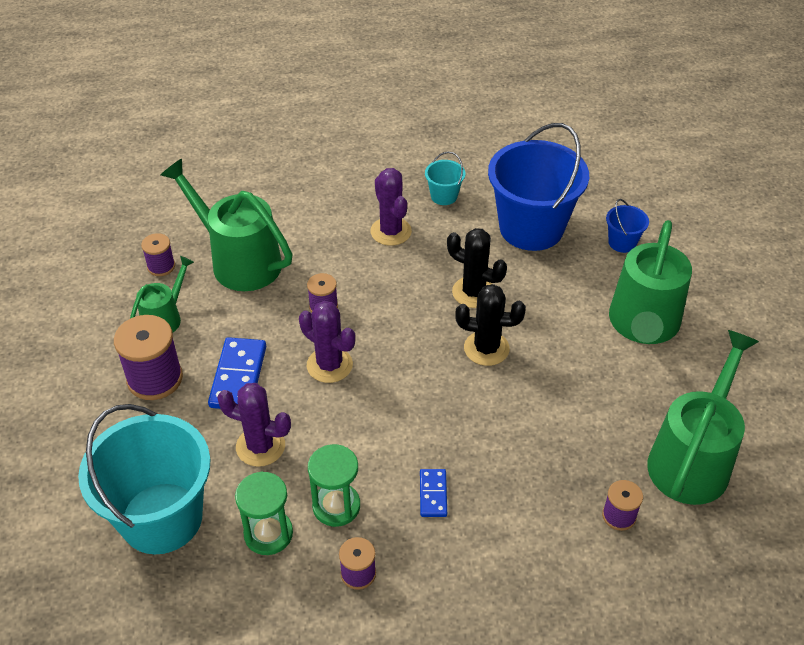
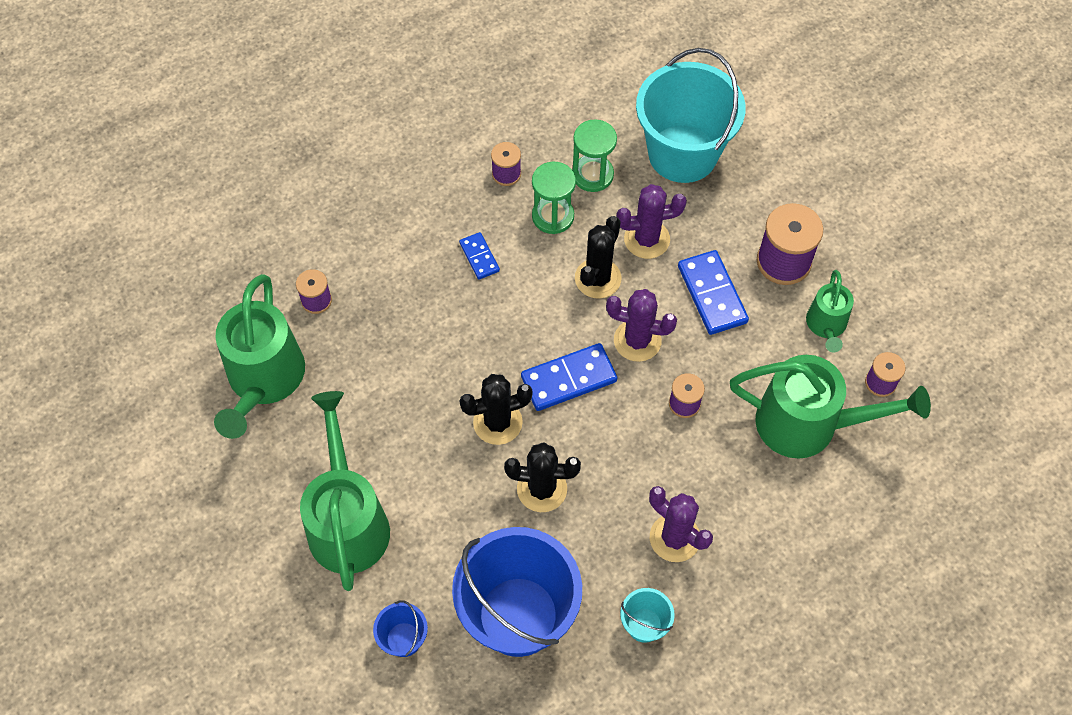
camera: 155 degrees right, 15 degrees up
none -> blue domino [521,343,617,411]
none -> black cactus [575,216,622,299]

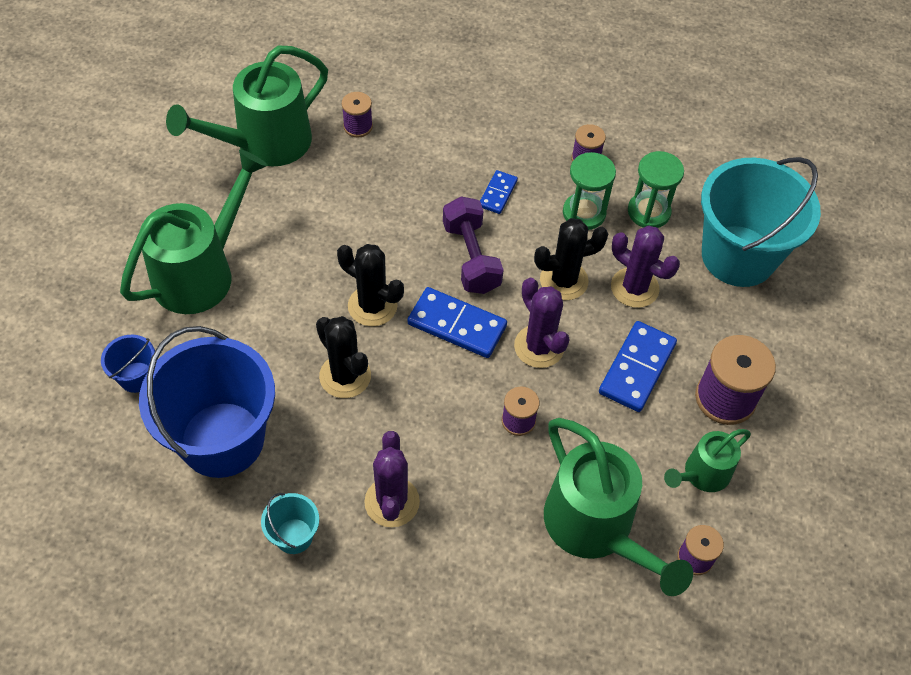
camera: 45 degrees right, 5 degrees down
none -> purple dumbbell [443,196,504,294]

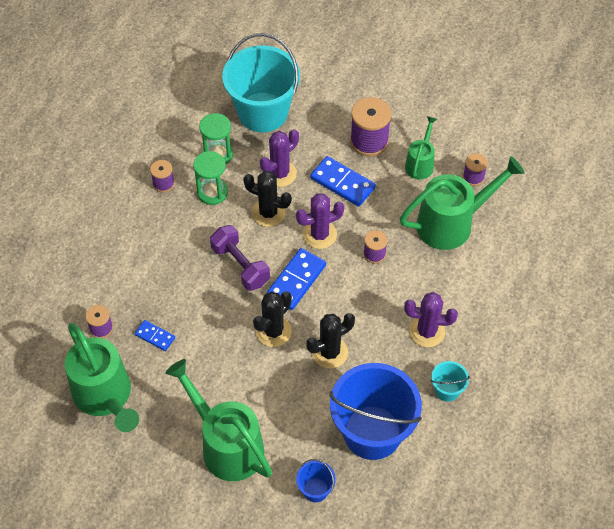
camera: 80 degrees left, 0 degrees up
purple dumbbell [443,196,504,294] -> purple dumbbell turned 60 degrees clockwise [210,225,270,291]
blue domino [480,170,518,214] -> blue domino moved to [135,320,175,351]
black cactus [534,218,608,300] -> black cactus turned 60 degrees counterclockwise [243,171,291,227]
green watering can [664,429,751,492] -> green watering can turned 135 degrees counterclockwise [405,116,437,179]

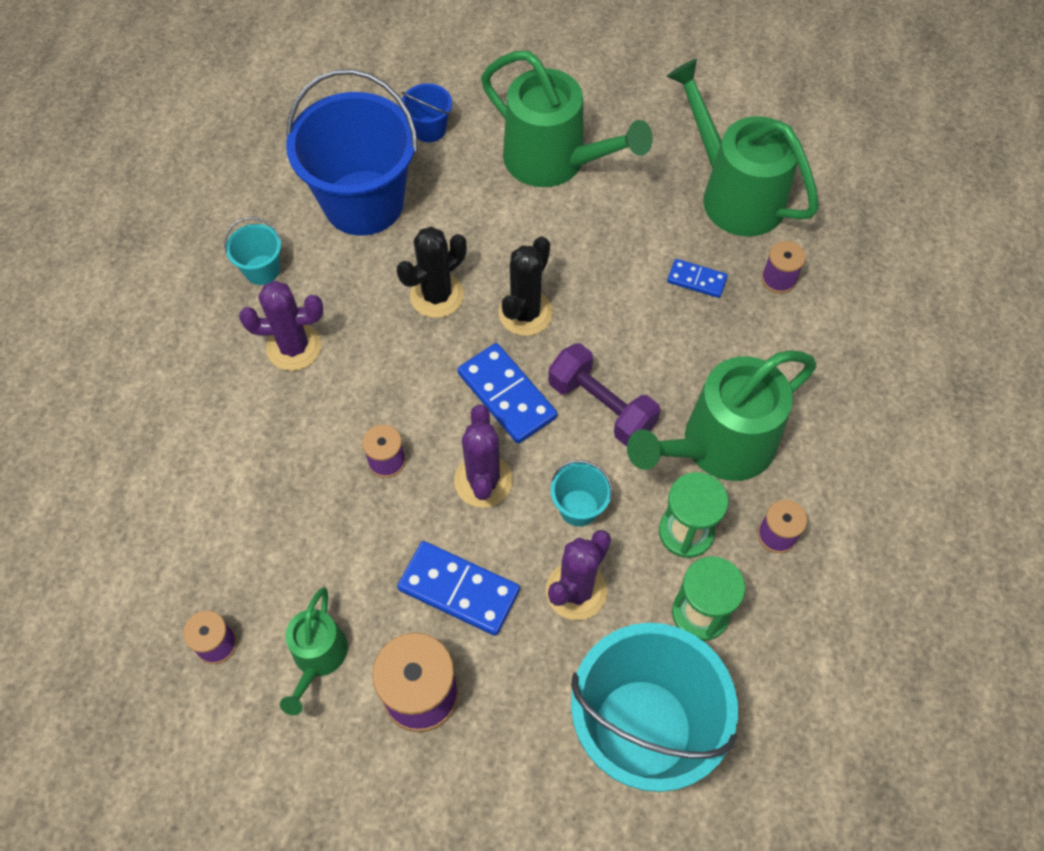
camera: 170 degrees right, 5 degrees up
black cactus [243,171,291,227] -> turquoise bucket [550,460,613,526]
blue domino [266,248,326,310] -> blue domino turned 60 degrees counterclockwise [457,343,557,444]
purple cactus [296,193,344,249] -> purple cactus turned 60 degrees counterclockwise [454,405,513,508]
green watering can [400,156,524,250] -> green watering can moved to [627,350,816,481]

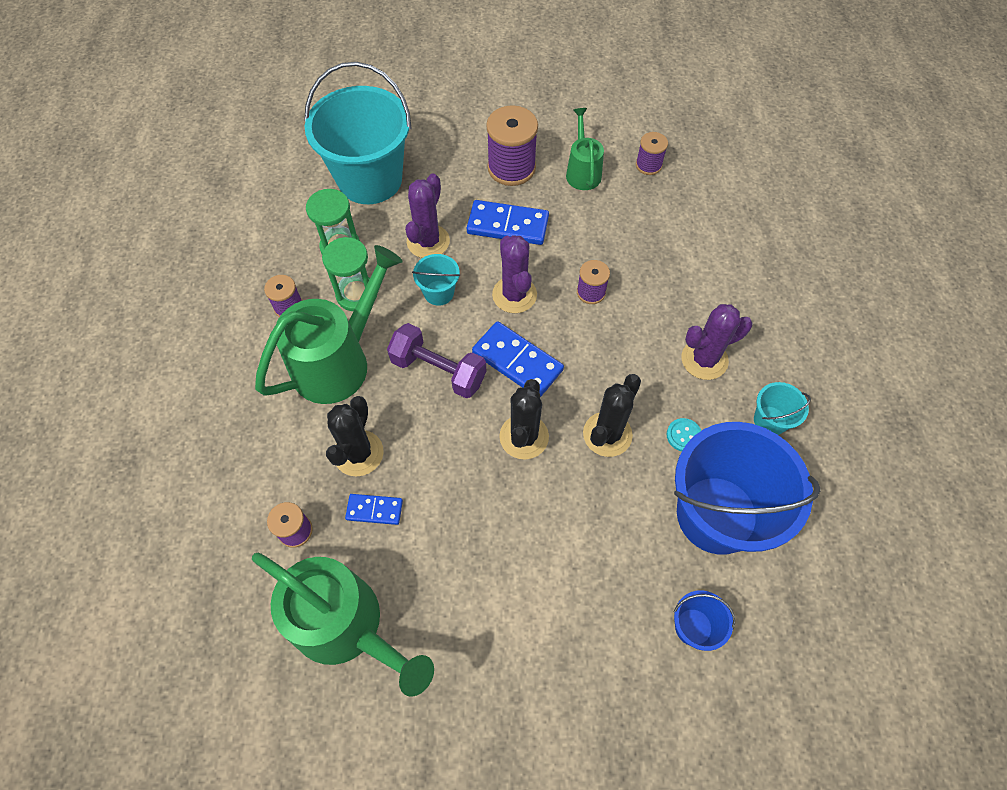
camera: 165 degrees right, 0 degrees up
green watering can [481,51,653,187] -> none
none -> black cactus [326,396,384,477]
none -> turquoise button [667,418,701,451]

